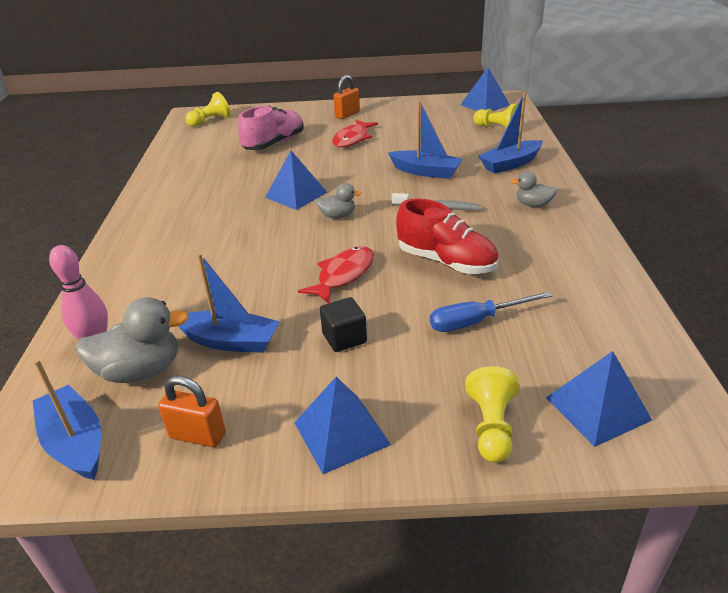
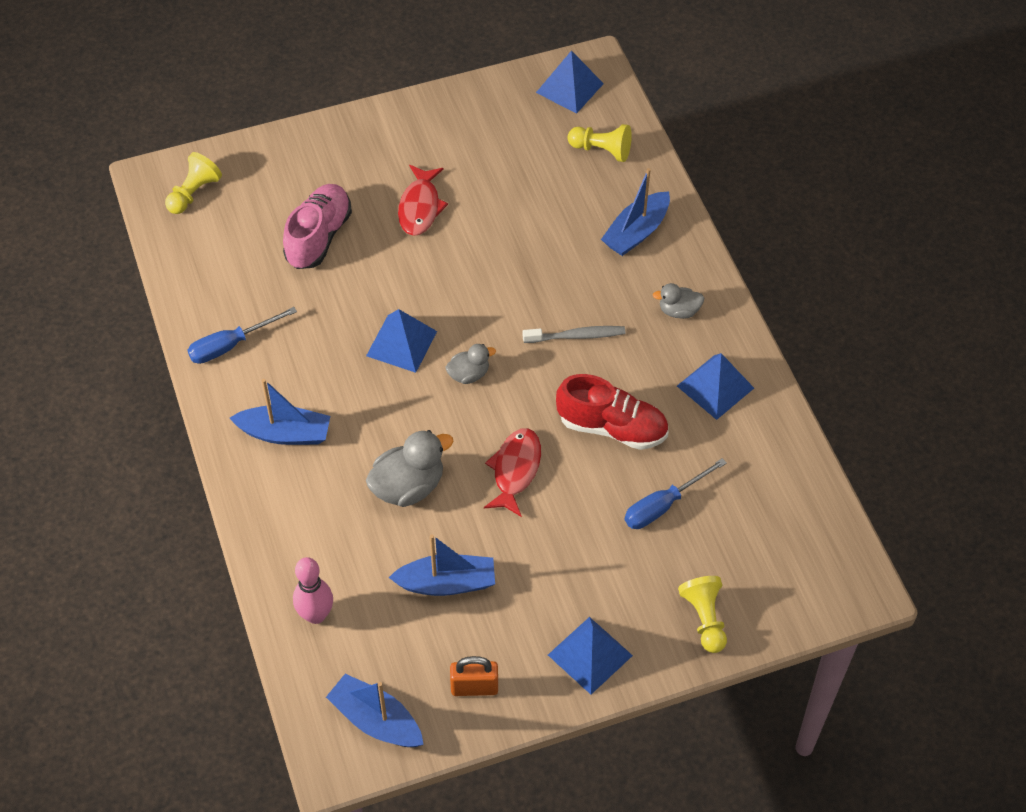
camera: 20 degrees left, 20 degrees up
grey duck [75,297,189,383] -> grey duck moved to [366,430,454,507]
black cube [320,297,367,352] -> none
orange padlock [333,75,360,119] -> none
blue boat [388,101,463,179] -> blue boat moved to [230,379,330,445]
blue pyramid [546,351,652,447] -> blue pyramid moved to [677,353,754,420]
none -> blue screwdriver [187,307,297,364]

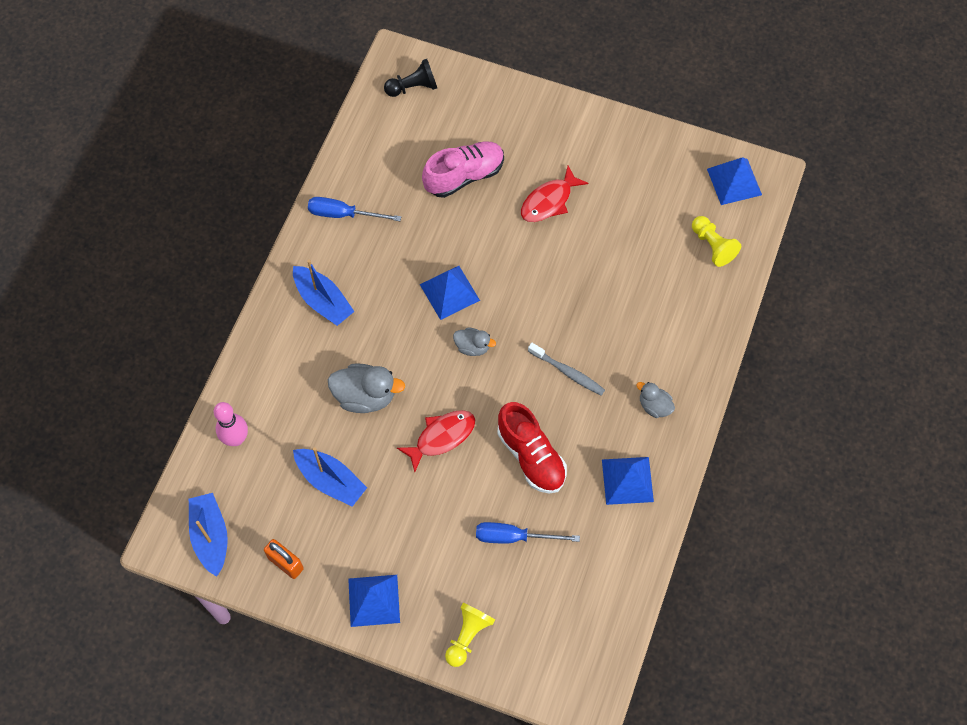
camera: 40 degrees right, 10 degrees up
yellow pawn [165,152,222,214] -> black pawn [384,59,437,97]
blue boat [601,168,670,256] -> none

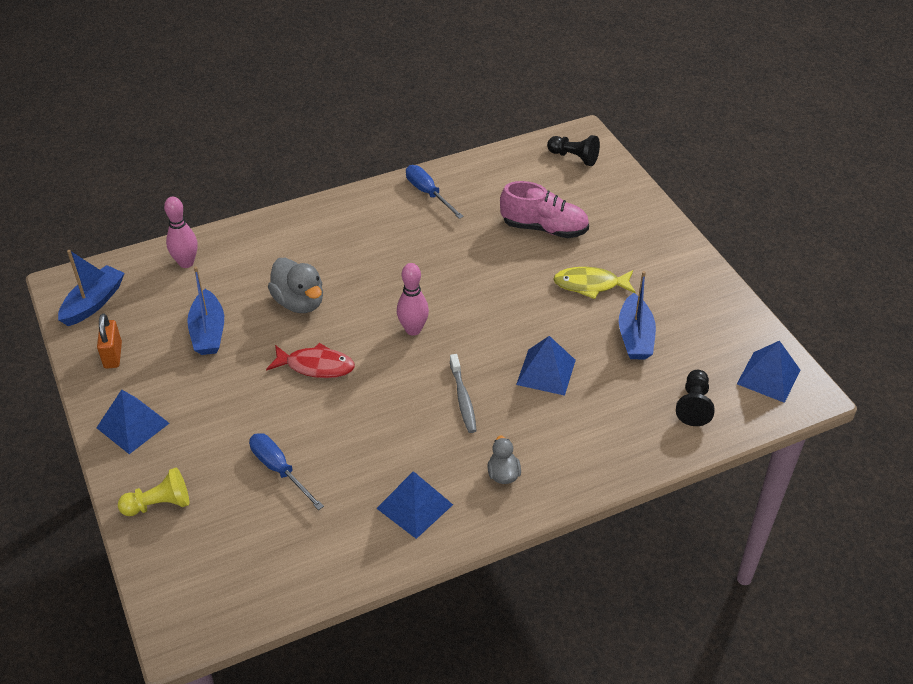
camera: 45 degrees right, 20 degrees down
blue boat [293,260,355,326] -> blue boat moved to [619,271,656,360]
blue pyramid [420,266,480,320] -> blue pyramid moved to [516,336,576,396]
grey duck [453,328,496,356] -> pink bowling pin [397,263,429,336]
red shoe [497,402,567,494] -> none
red fish [521,166,589,222] -> yellow fish [553,267,635,299]
yellow pawn [692,216,741,267] -> black pawn [676,370,715,426]

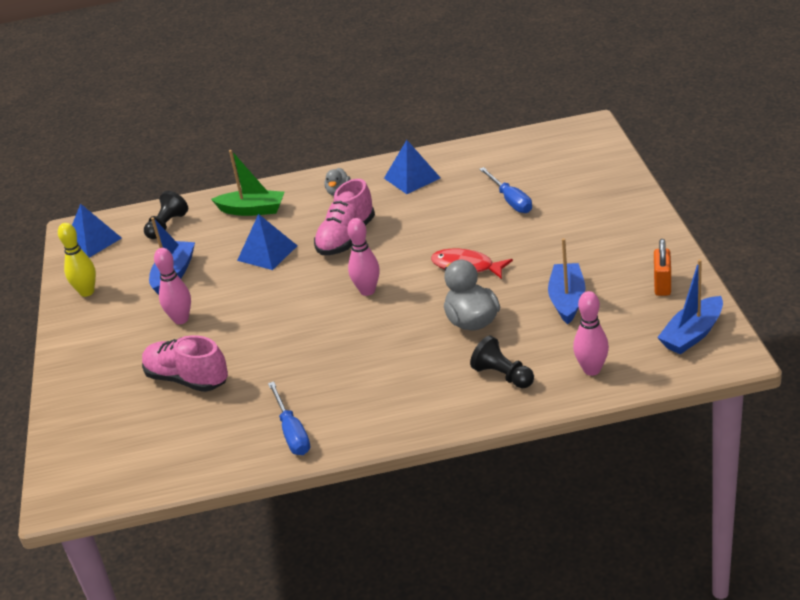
camera: 160 degrees left, 10 degrees down
blue pyramid [97,389,170,454] -> none
yellow pawn [118,467,189,516] -> none
grey toothbrush [450,354,477,433] -> pink shoe [314,179,375,255]
black pawn [547,135,600,166] -> black pawn moved to [470,336,534,388]
yellow fish [553,267,635,299] -> pink bowling pin [154,248,191,324]
none -> yellow bowling pin [58,223,96,297]
none -> green boat [211,150,285,216]

